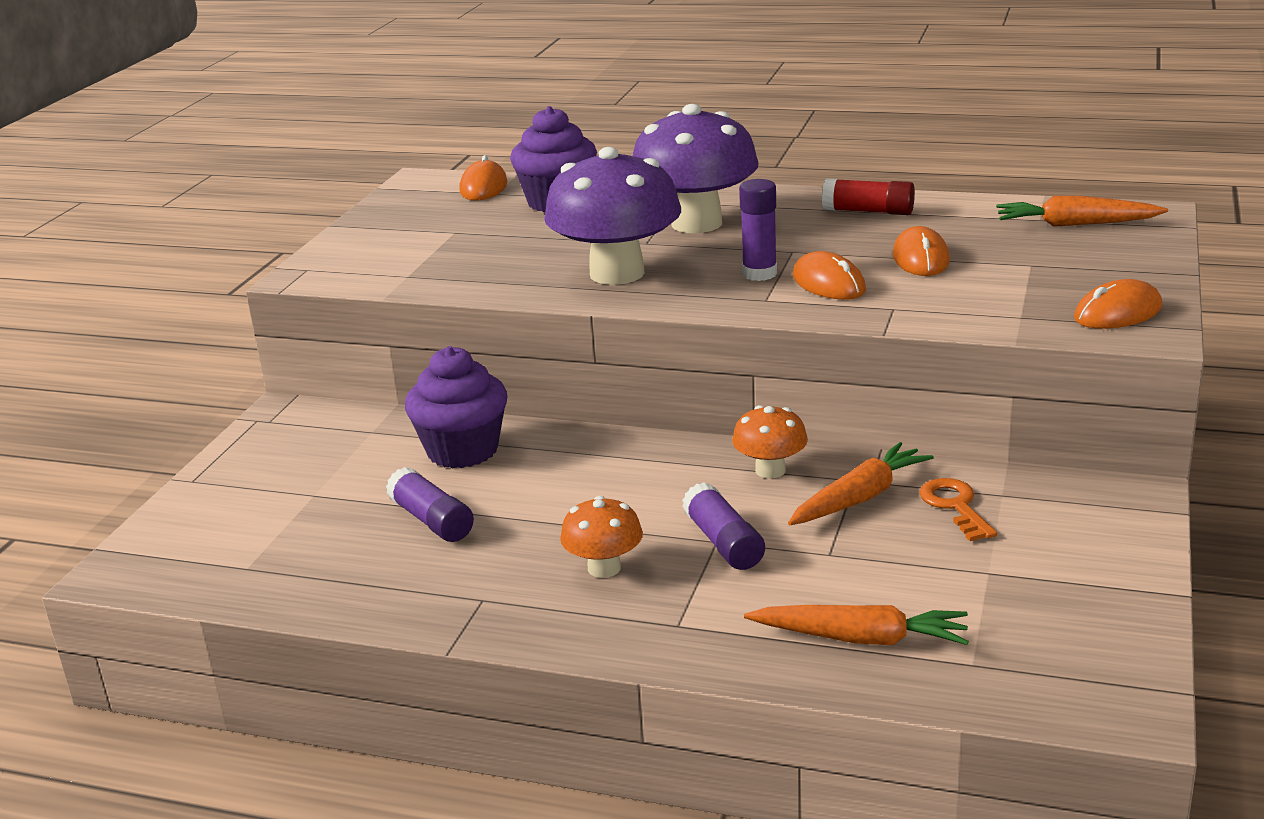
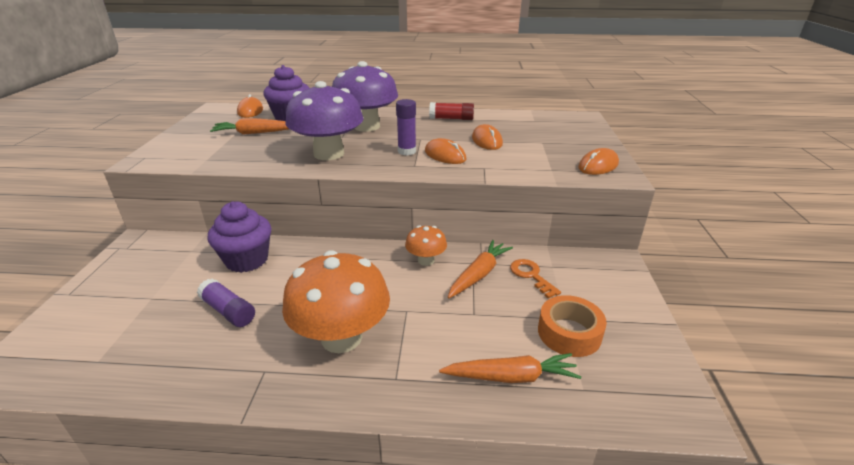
camera: 15 degrees left, 5 degrees up
orange mushroom [560,496,643,578] -> orange mushroom [282,250,390,353], size x1.98
purple glue stick [682,482,765,570] -> none
orange carrot [996,196,1168,227] -> orange carrot moved to [210,118,289,135]
none -> orange tape [538,295,607,357]

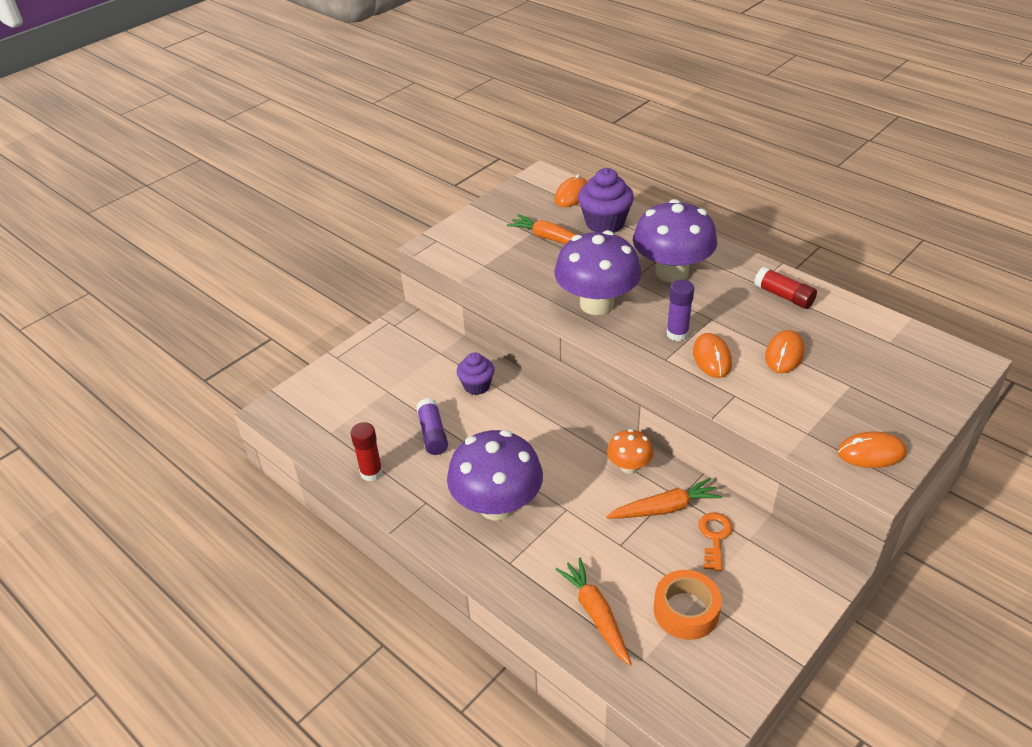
camera: 40 degrees right, 10 degrees up
purple cupcake [208,201,271,273] -> purple cupcake [457,352,495,395], size x0.64
orange mushroom [282,250,390,353] -> purple mushroom [447,430,543,521]
orange carrot [439,353,581,383] -> orange carrot turned 150 degrees counterclockwise [555,558,631,665]
none -> red glue stick [350,422,383,481]

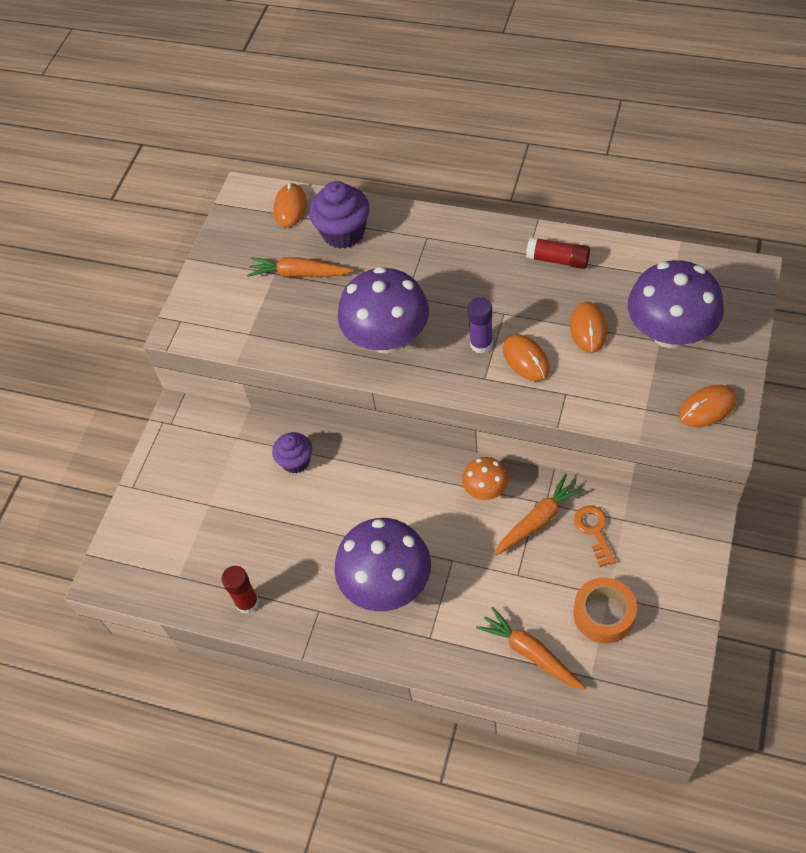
camera: 20 degrees left, 15 degrees up
purple glue stick [416,398,448,455] -> none
purple mushroom [633,199,717,282] -> purple mushroom moved to [628,260,724,348]

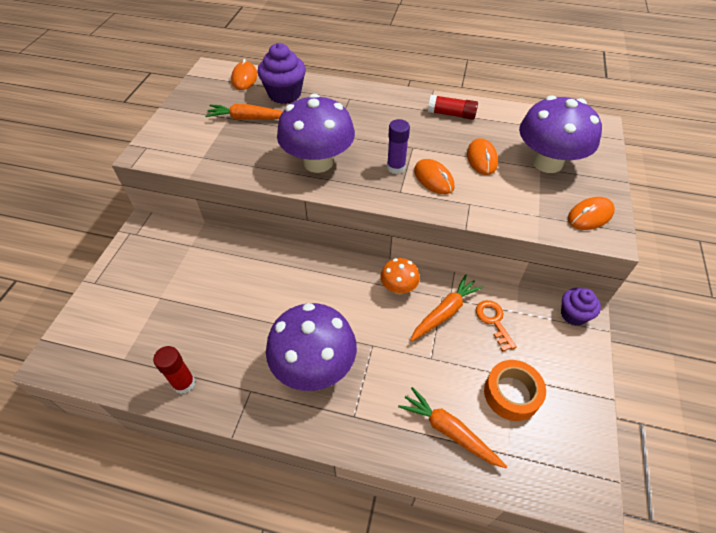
camera: 10 degrees left, 5 degrees down
purple cupcake [272,432,312,474] -> purple cupcake moved to [561,288,601,326]

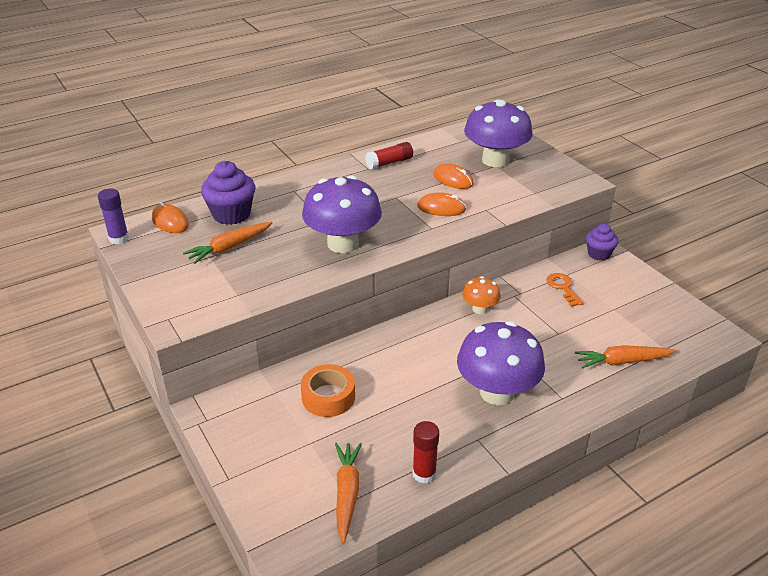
camera: 45 degrees left, 15 degrees down
purple glue stick [387,119,410,174] -> purple glue stick moved to [98,189,129,244]
orange carrot [410,274,483,341] -> orange carrot moved to [335,443,362,544]
orange key [476,300,517,352] -> orange key turned 45 degrees clockwise [546,273,584,307]
orange tape [484,360,546,421] -> orange tape moved to [301,364,355,417]
orange mouse [568,197,615,230] -> none

